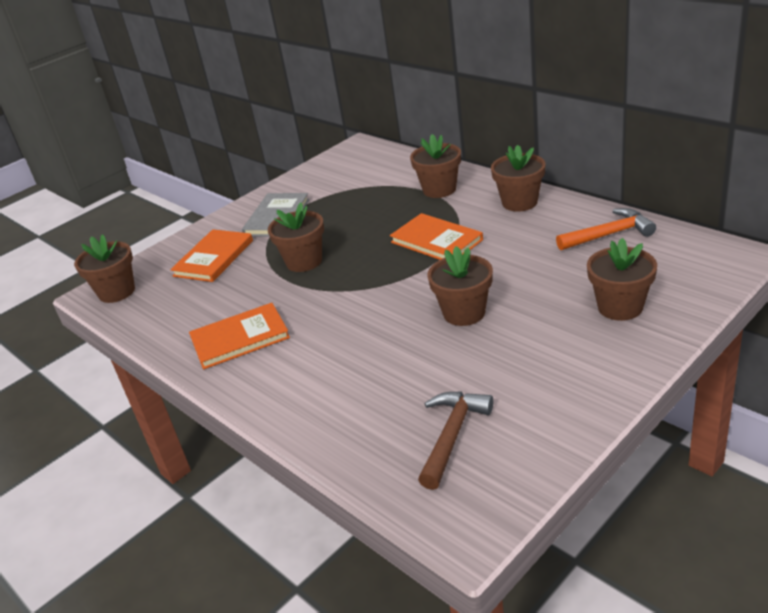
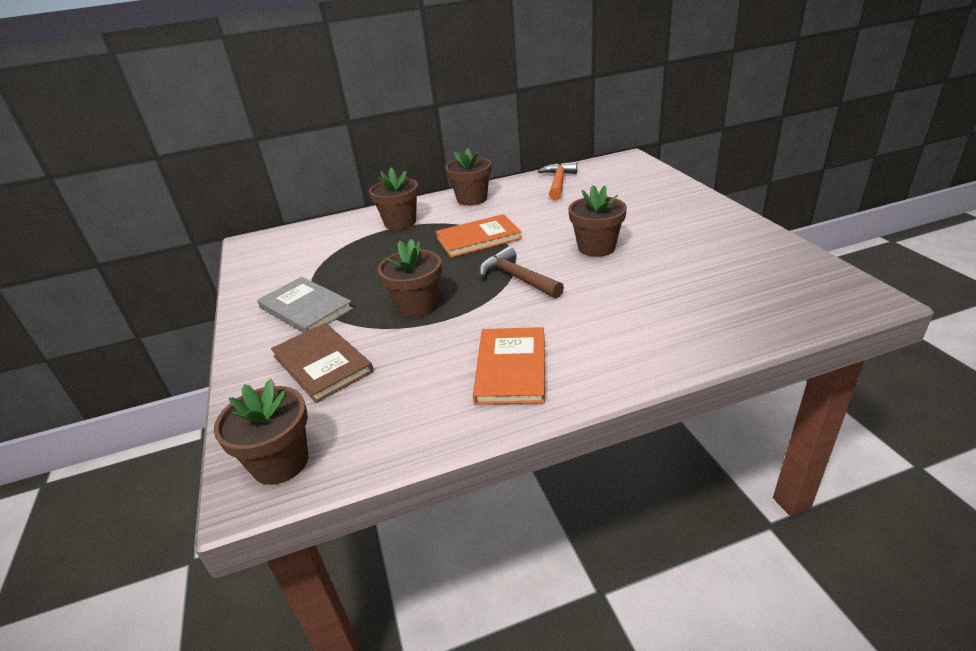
camera: 65 degrees left, 0 degrees up
orange book [170,229,253,282] -> brown book [271,323,374,403]
brown hammer [418,391,493,490] -> brown hammer moved to [479,246,564,298]
brown flower pot [587,238,657,321] -> none

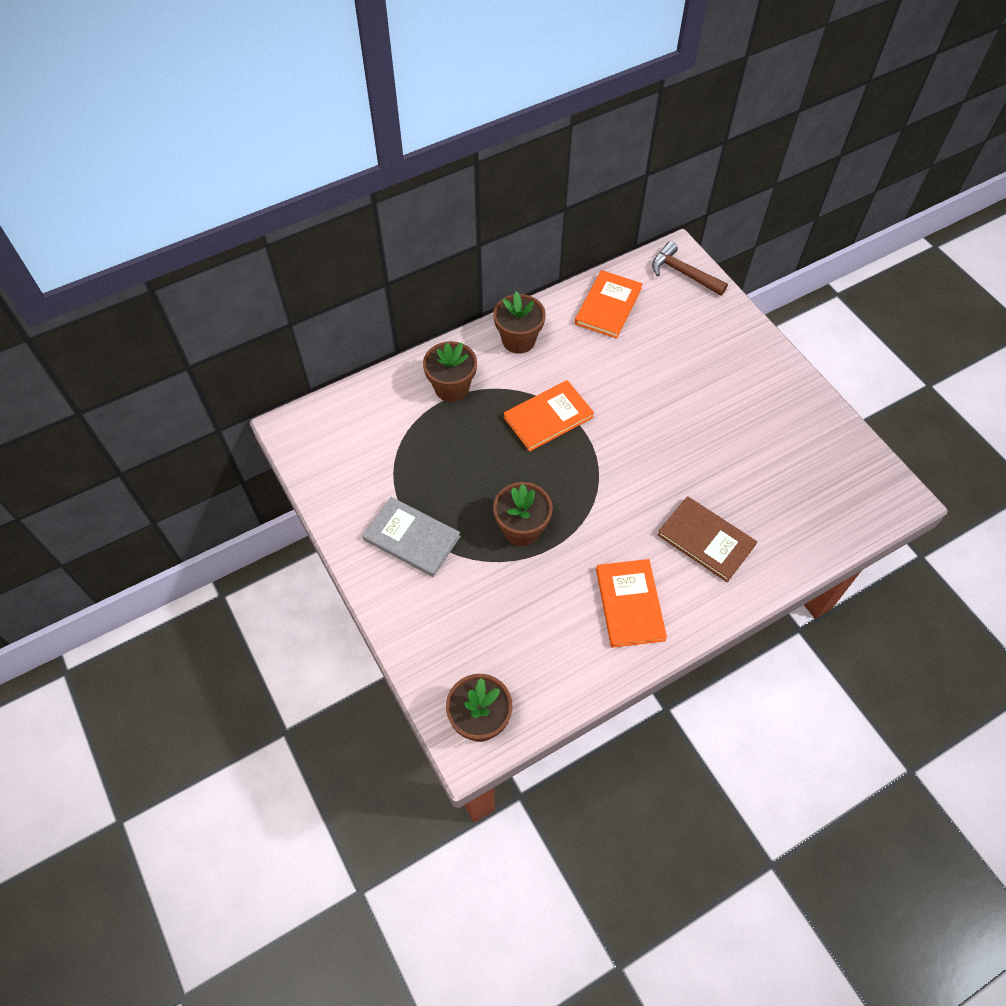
camera: 15 degrees left, 25 degrees up
brown book [271,323,374,403] -> brown book moved to [658,496,757,582]
brown hammer [479,246,564,298] -> brown hammer moved to [652,241,728,296]
orange hammer [538,162,577,200] -> orange book [575,270,642,338]
brown flower pot [568,185,627,257] -> none

